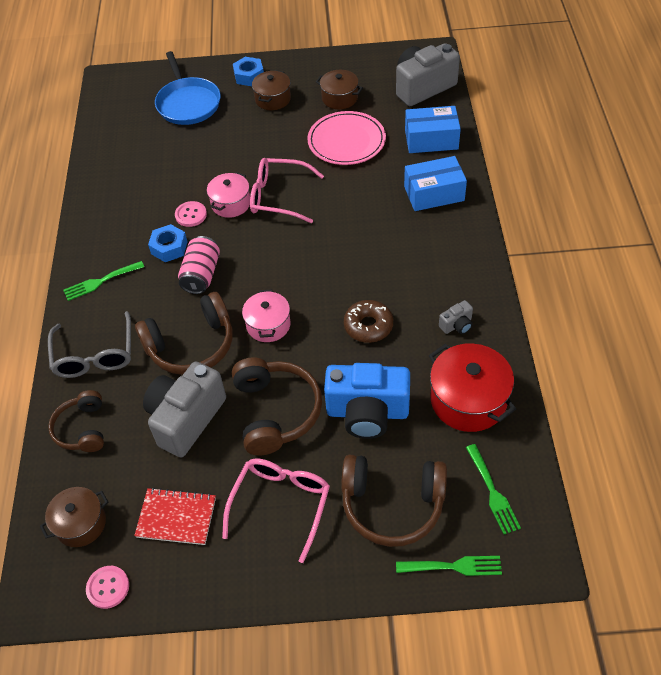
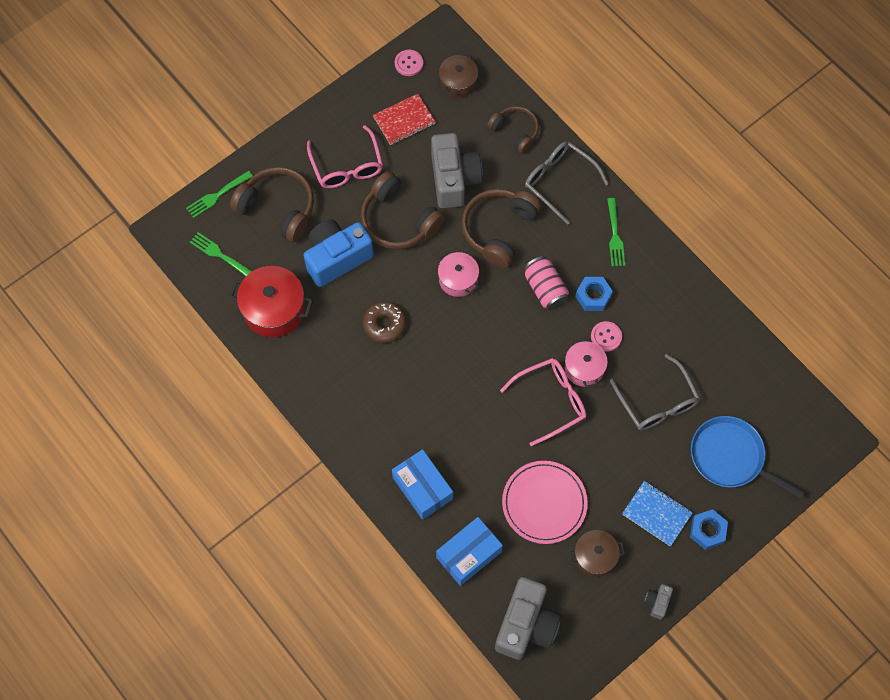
camera: 140 degrees right, 15 degrees up
green fork [63,261,144,301] -> green fork turned 150 degrees clockwise [607,198,625,266]
brown pot [252,70,291,110] -> blue notebook [622,481,693,546]
brown headphones [341,455,447,547] -> brown headphones turned 60 degrees clockwise [230,167,314,242]
blue box [404,156,467,211] -> blue box turned 75 degrees counterclockwise [392,449,453,520]
grey camera [439,300,473,334] -> grey camera moved to [644,584,673,620]
none -> grey glasses [610,354,700,430]

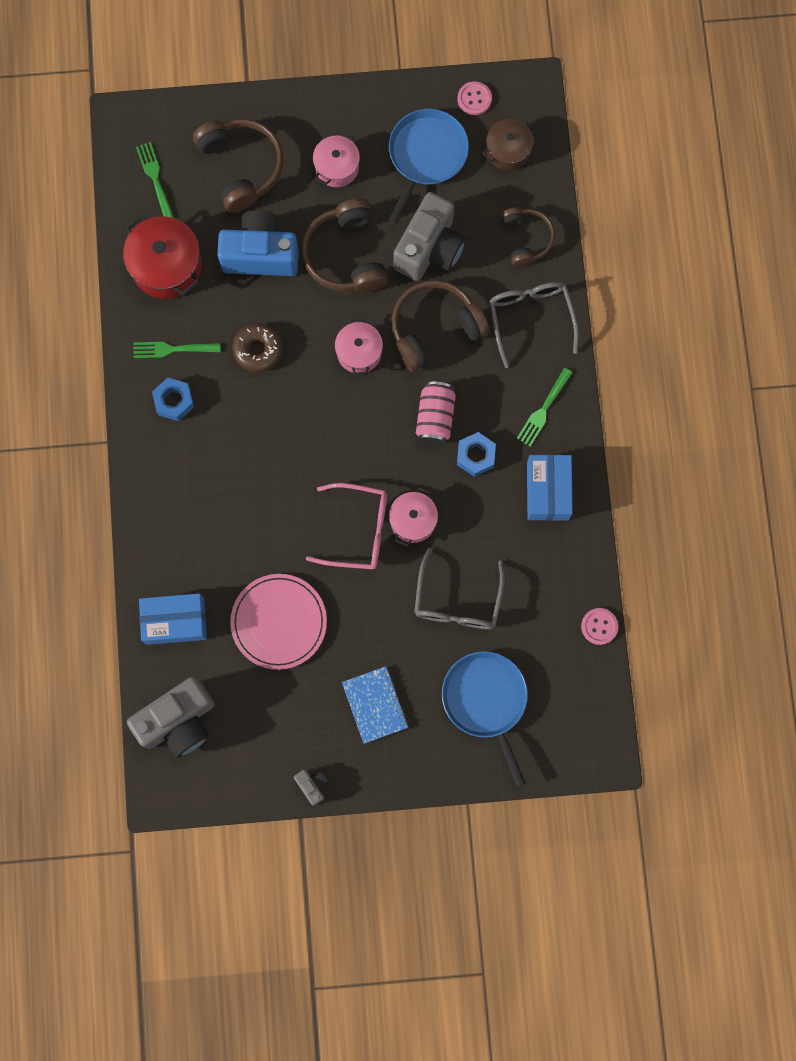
camera: 35 degrees right, 10 degrees up
green fork [186,171,253,218] -> green fork moved to [134,342,221,358]
pink glasses [307,125,383,188] -> pink pot [313,133,360,187]
red notebook [373,94,435,145] -> blue pan [388,109,469,225]
blue box [392,449,453,520] -> blue box moved to [527,455,573,521]
brown pot [569,530,625,577] -> none
pink button [591,321,622,352] -> pink button moved to [581,608,618,645]
grey camera [644,584,673,620] -> grey camera turned 90 degrees clockwise [294,769,328,806]
blue nut [690,509,728,550] -> blue nut moved to [152,378,194,421]

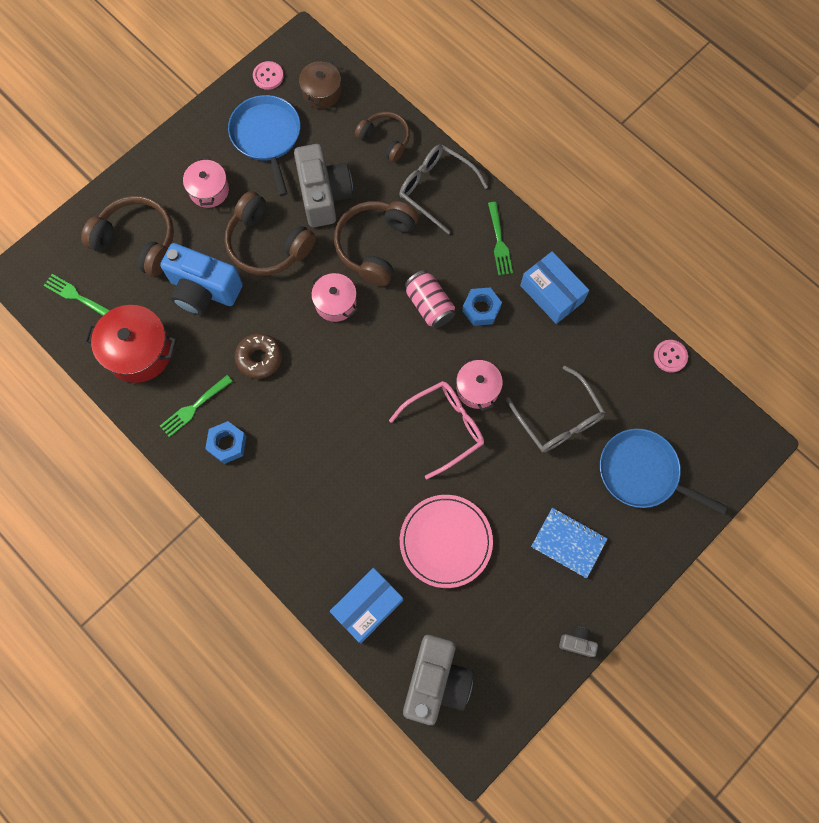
camera: 40 degrees left, 5 degrees down
blue camera [217,210,299,276] -> blue camera turned 120 degrees counterclockwise [160,243,243,315]

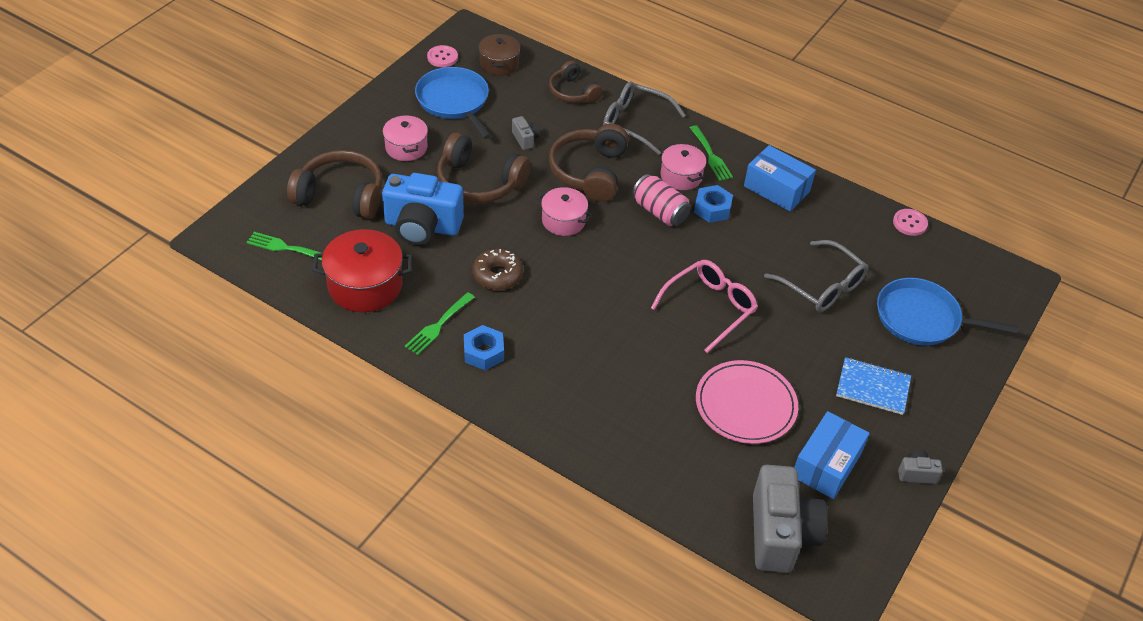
camera: 15 degrees left, 25 degrees down
grey camera [294,144,353,227] -> grey camera [512,116,540,150], size x0.43
blue box [330,568,403,643] -> blue box moved to [794,411,870,499]
brown headphones [355,112,410,162] -> brown headphones turned 150 degrees counterclockwise [549,61,603,103]
pink pot [456,356,503,411] -> pink pot moved to [661,143,706,190]

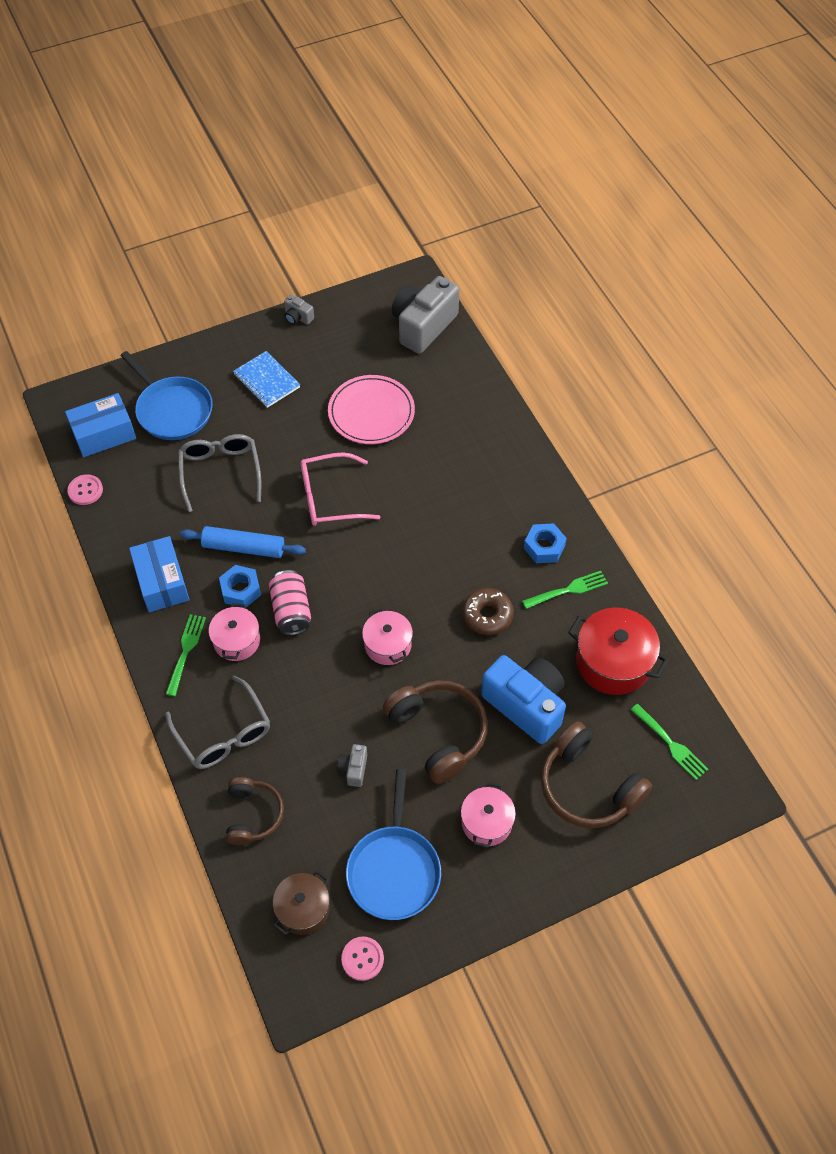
camera: 145 degrees left, 10 degrees up
brown headphones [549,124,629,202] -> none
blue box [794,411,870,499] -> blue box moved to [65,393,136,457]
none -> blue rolling pin [180,526,306,558]

